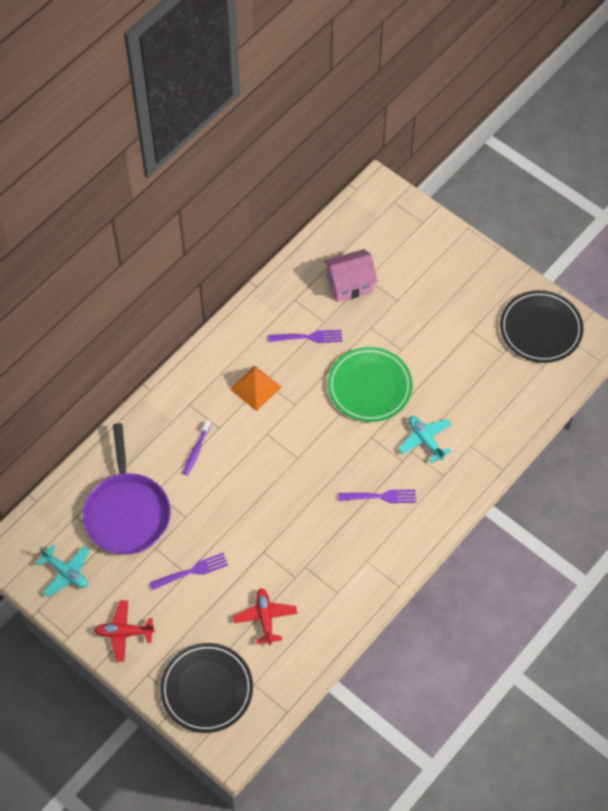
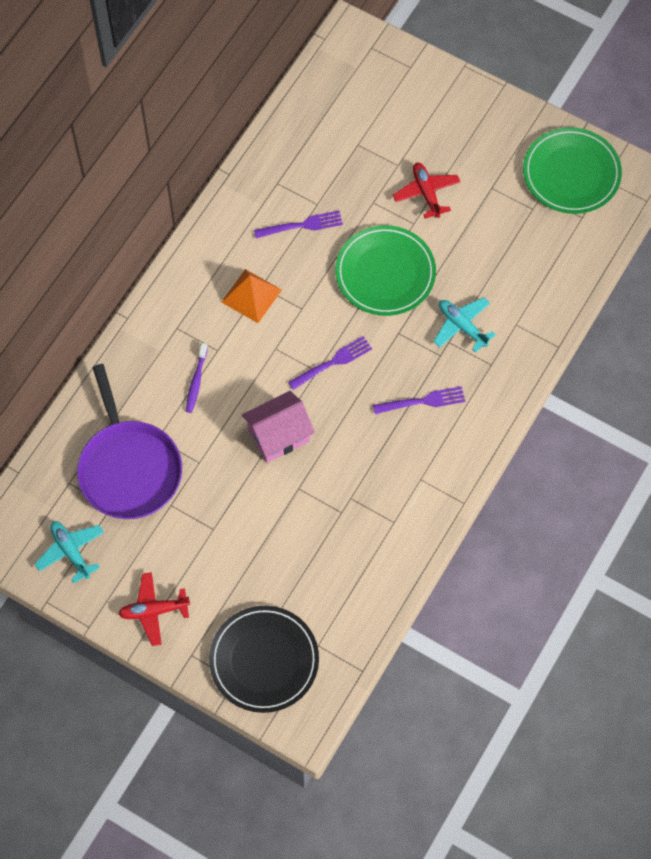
camera: 10 degrees left, 5 degrees up
turquoise plane [36,545,90,597] -> turquoise plane turned 150 degrees counterclockwise [35,521,104,583]
purple fork [150,553,228,590] -> purple fork moved to [288,336,372,390]
red plane [233,588,297,645] -> red plane moved to [393,163,461,219]
pink house [323,249,378,302] -> pink house moved to [242,391,315,463]
black plate [500,290,583,363] -> green plate [523,127,622,214]

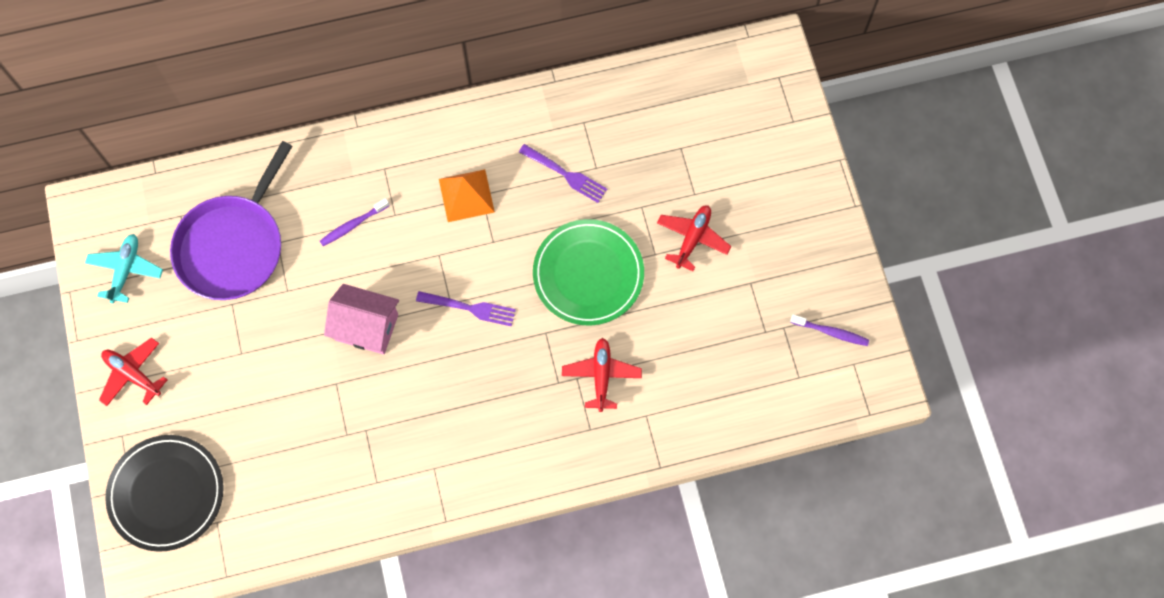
camera: 45 degrees right, 5 degrees up
purple fork [373,386,465,414] -> none
turquoise plane [433,297,496,353] -> red plane [562,338,642,412]
green plate [523,127,622,214] -> purple toothbrush [790,314,869,346]

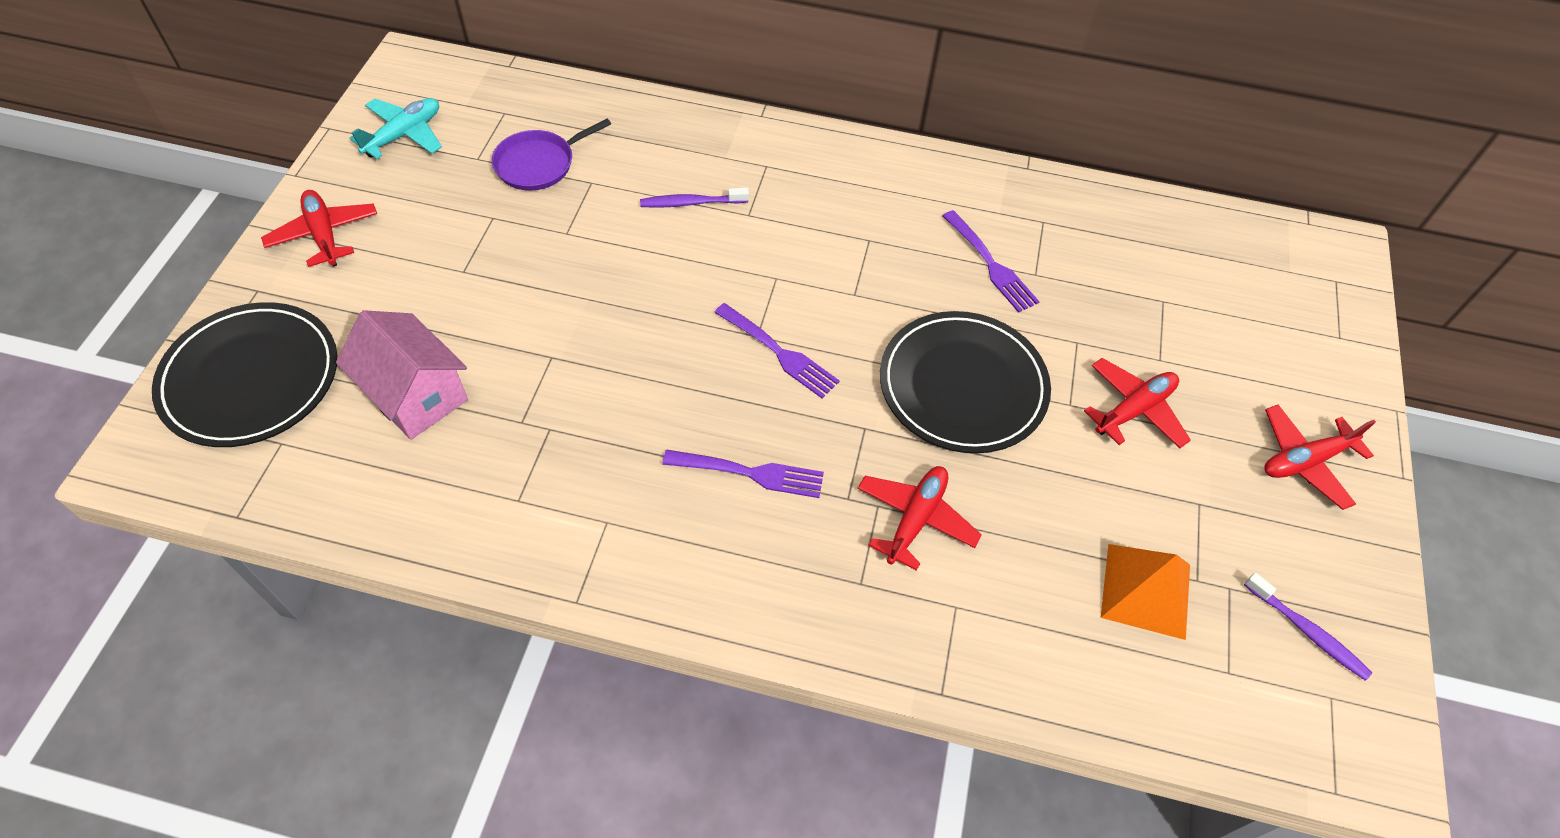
camera: 25 degrees right, 15 degrees down
purple pan [170,141,292,300] -> purple pan [492,119,611,191], size x0.53
pink house [324,284,399,354] -> pink house moved to [336,310,468,440]
orange pyramid [439,169,495,222] -> orange pyramid moved to [1101,544,1190,640]
green plate [533,219,644,325] -> black plate [880,311,1051,453]
none -> purple fork [662,449,824,498]
none -> red plane [1264,405,1376,510]

